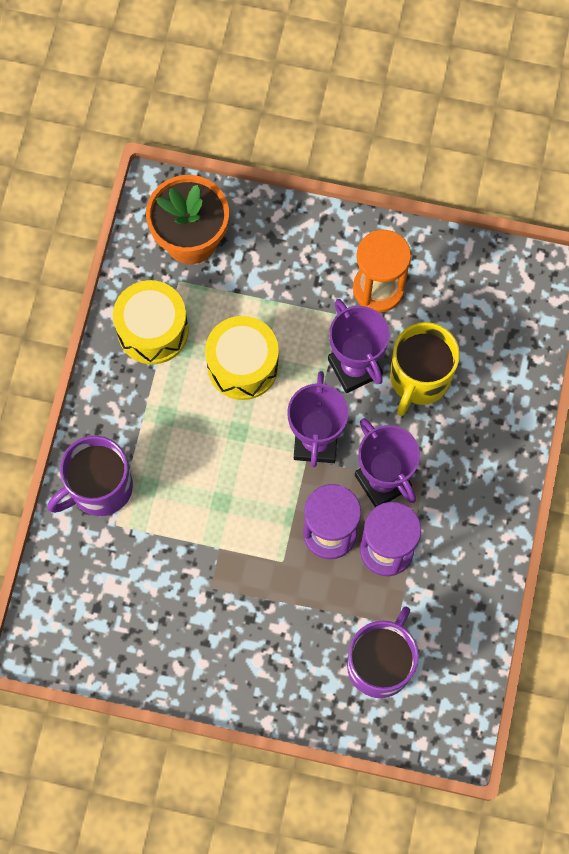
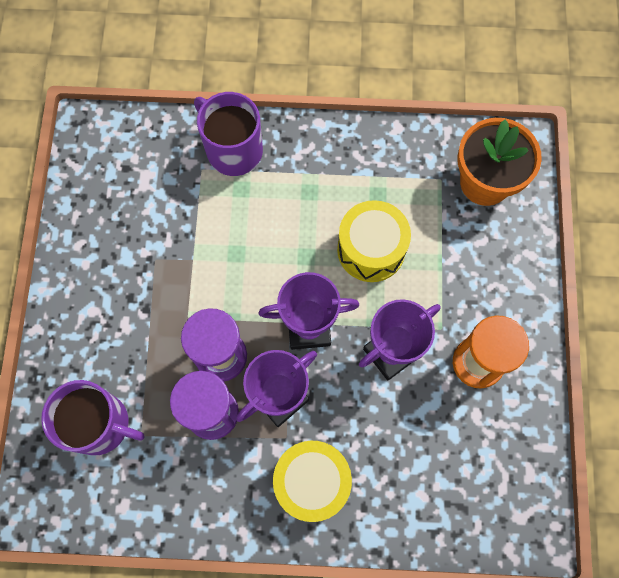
camera: 80 degrees right, 0 degrees up
yellow drum [113,280,189,364] -> yellow drum moved to [273,441,352,522]
yellow mug [390,322,460,416] -> none

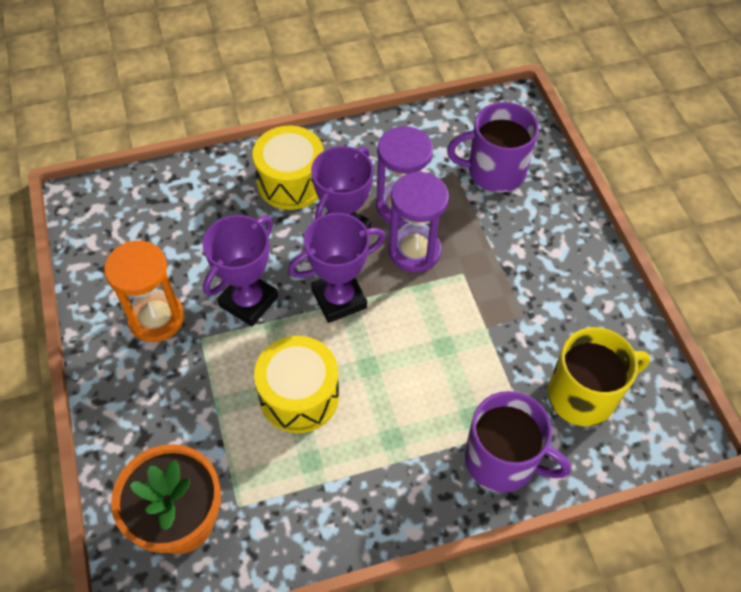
camera: 160 degrees right, 15 degrees down
none -> yellow mug [548,327,651,426]

